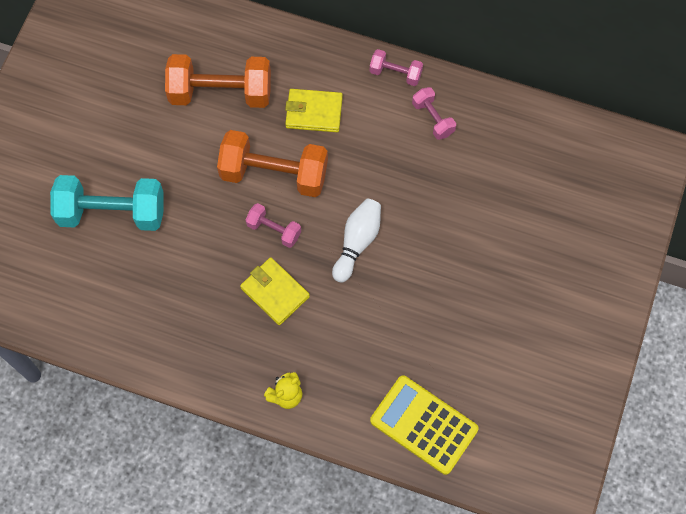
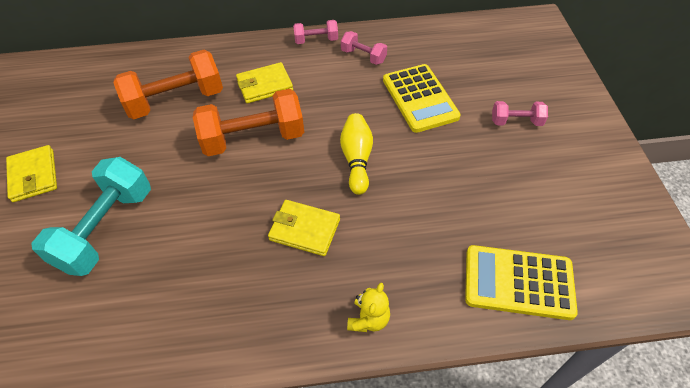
camera: 25 degrees left, 15 degrees down
turquoise dumbbell [50,175,164,231] -> turquoise dumbbell turned 45 degrees counterclockwise [31,157,151,276]
pink dumbbell [246,203,301,248] -> pink dumbbell moved to [492,101,548,126]
white bowling pin [332,199,381,283] -> yellow bowling pin [340,113,373,195]
none -> yellow wallet [6,145,57,202]
none -> yellow calculator [383,64,461,133]

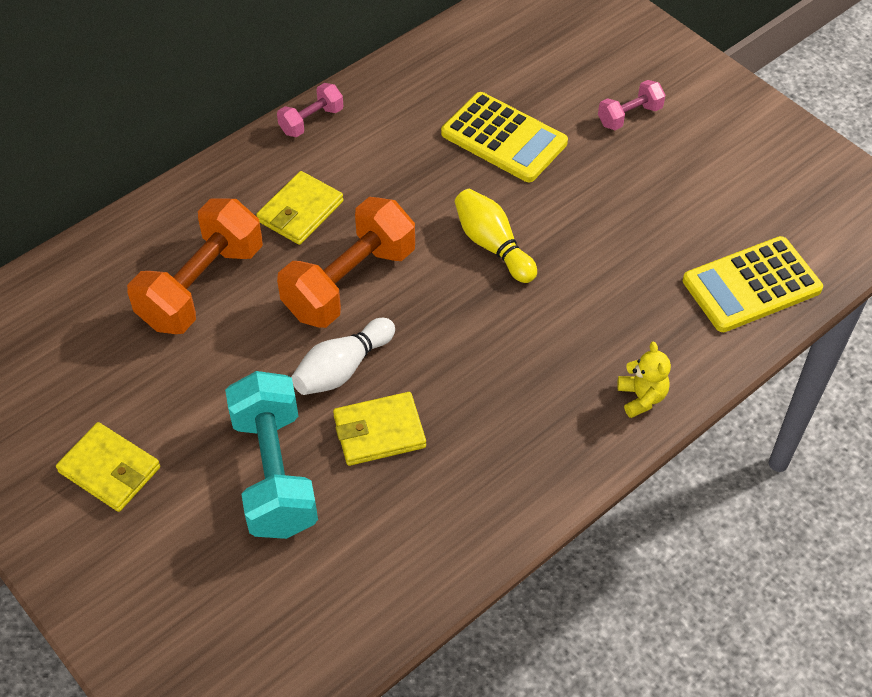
camera: 35 degrees left, 0 degrees up
yellow wallet [268,200,340,256] -> yellow wallet moved to [333,392,426,466]
pink dumbbell [341,31,387,65] -> none
none -> white bowling pin [291,318,395,395]

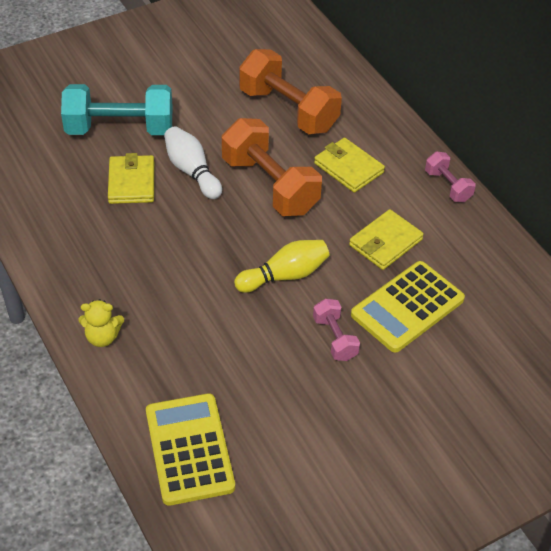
camera: 100 degrees right, 5 degrees down
yellow wallet [56,422,160,512] -> yellow wallet moved to [349,209,424,270]
pink dumbbell [598,80,665,130] -> pink dumbbell moved to [313,298,360,361]

